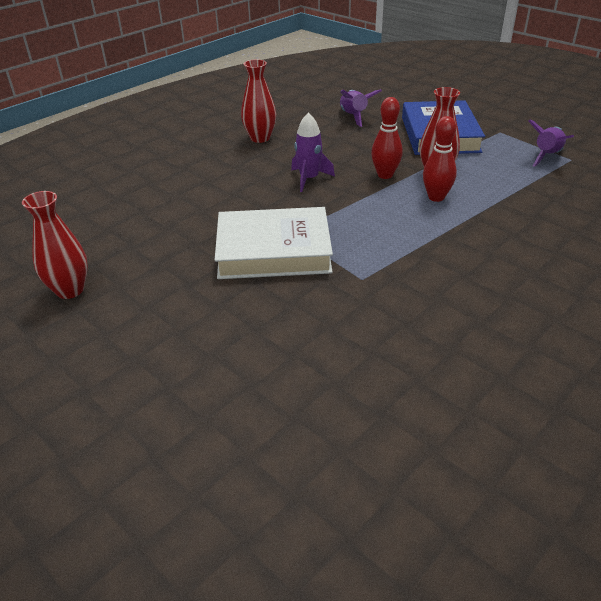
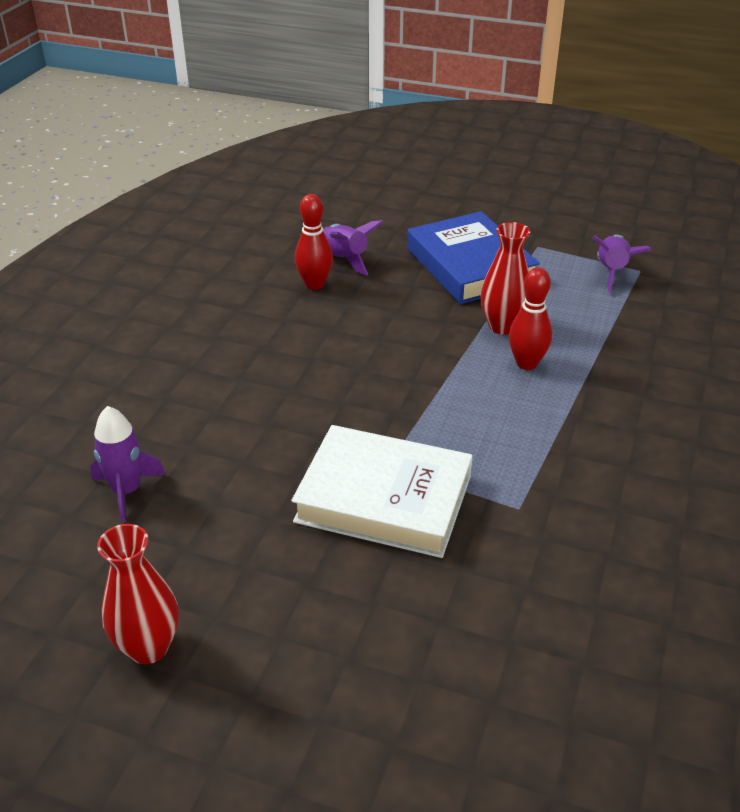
camera: 25 degrees left, 0 degrees up
white book [215,207,333,279] -> white book turned 45 degrees clockwise [291,425,473,558]
red vase [241,59,276,143] -> none
purple rocket [291,113,335,192] -> purple rocket moved to [90,406,166,522]
red bowling pin [371,97,403,179] -> red bowling pin moved to [295,194,333,290]

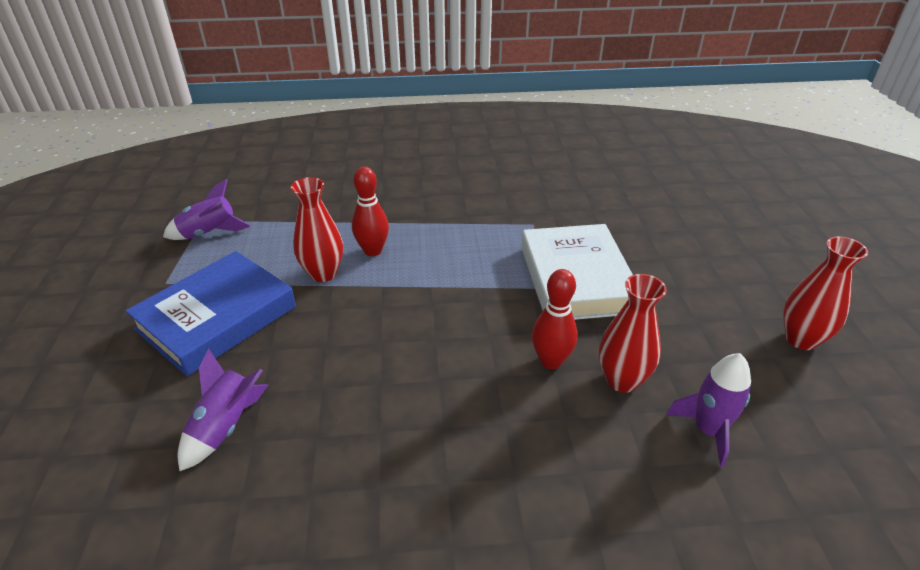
camera: 115 degrees left, 0 degrees up
red bowling pin [295,194,333,290] -> red bowling pin moved to [532,269,578,369]
none -> red vase [599,274,667,393]

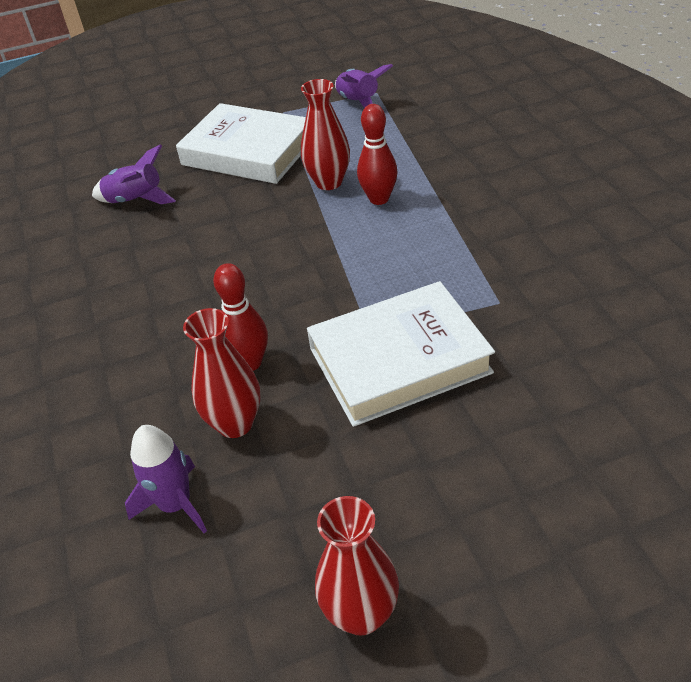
camera: 80 degrees right, 5 degrees up
blue book [125,251,296,376] -> white book [176,103,306,184]

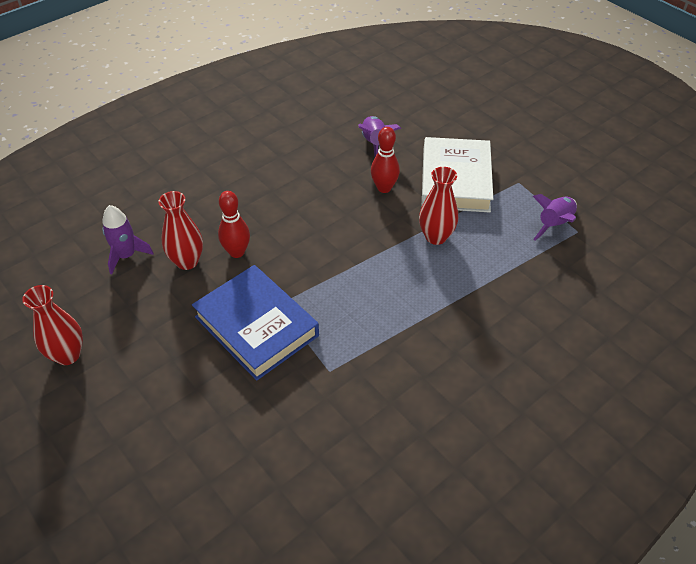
camera: 65 degrees right, 5 degrees up
white book [307,281,495,427] -> blue book [192,265,319,381]
red bowling pin [357,104,398,205] -> red bowling pin moved to [371,127,400,193]

